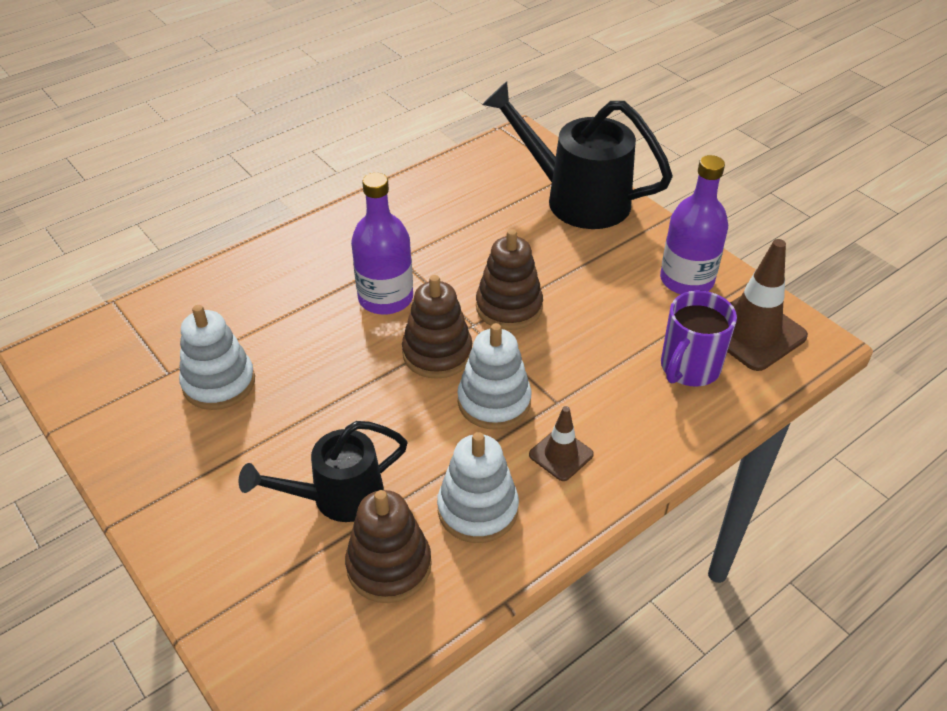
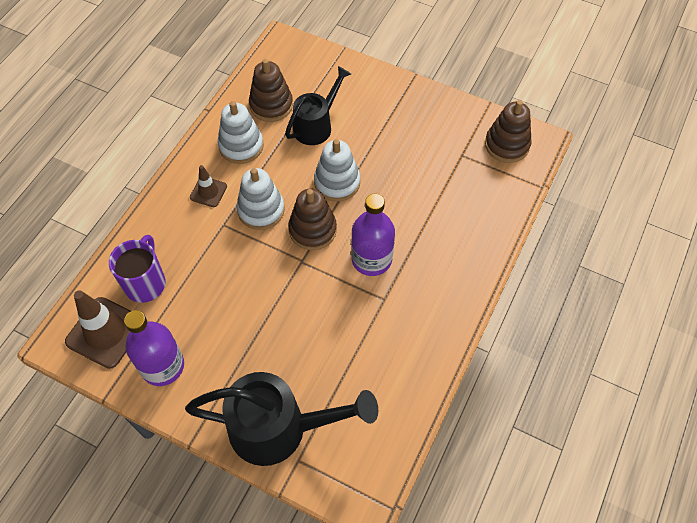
camera: 155 degrees right, 15 degrees up
white stacking toy [179,305,255,410] -> white stacking toy moved to [314,139,360,202]
brown stacking toy [476,229,543,330] -> brown stacking toy moved to [485,100,532,163]

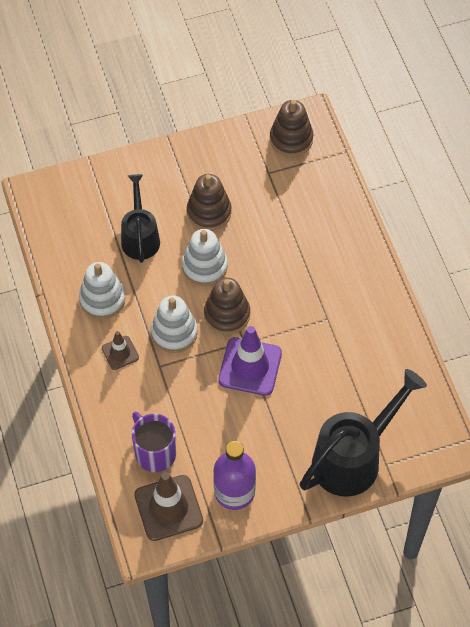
camera: 45 degrees left, 0 degrees up
brown stacking toy [249,59,293,122] -> brown stacking toy moved to [187,174,232,231]
purple bottle [351,194,395,276] -> none
none -> purple traffic cone [218,326,282,396]

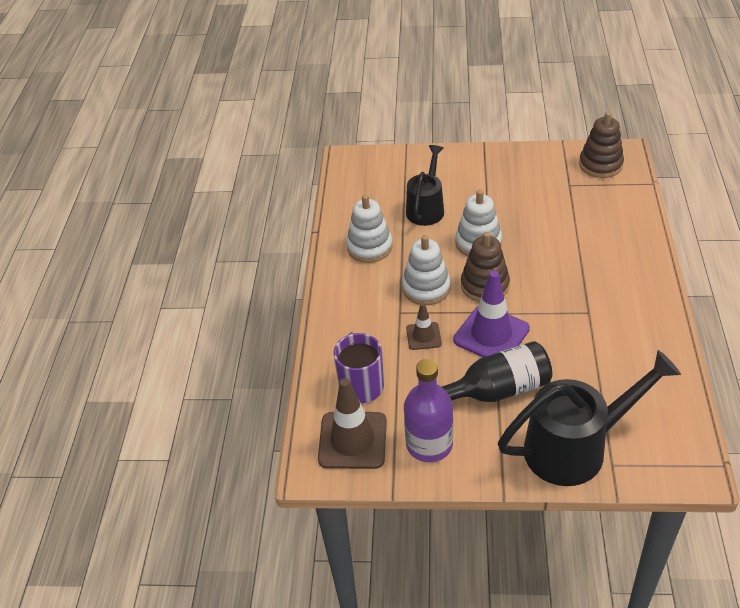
camera: 25 degrees right, 15 degrees down
brown traffic cone [102,331,139,370] -> brown traffic cone moved to [406,303,442,350]
brown stacking toy [187,174,232,231] -> none
none -> black bottle [442,341,552,402]

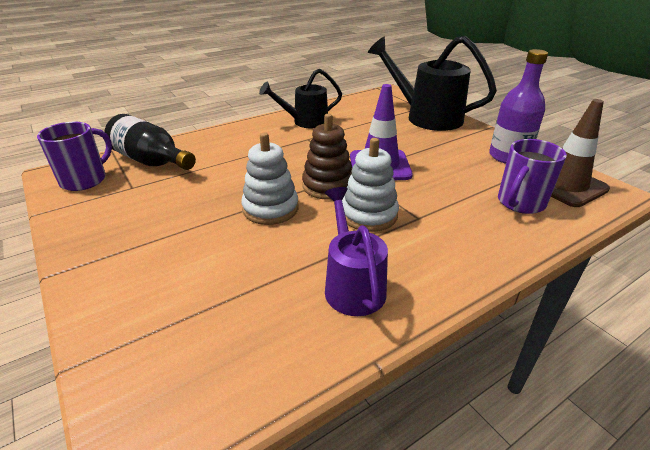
camera: 130 degrees left, 10 degrees down
white stacking toy [346,194,393,263] -> purple watering can [325,187,388,316]
black watering can [406,145,444,226] -> black watering can moved to [259,69,342,128]
brown traffic cone [406,303,442,350] -> none
black bottle [442,341,552,402] -> black bottle moved to [104,114,196,170]
brown stacking toy [579,112,624,178] -> purple mug [37,122,112,191]

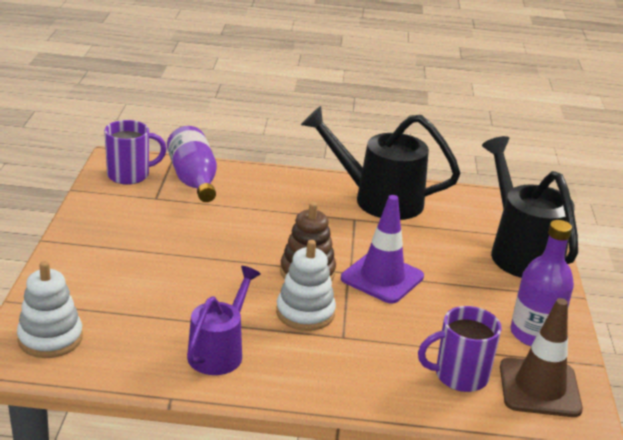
camera: 35 degrees right, 5 degrees down
black bottle [104,114,196,170] -> purple bottle [167,126,217,202]
white stacking toy [241,132,299,225] -> white stacking toy moved to [17,261,83,358]
black watering can [259,69,342,128] -> black watering can [301,106,461,220], size x1.60

